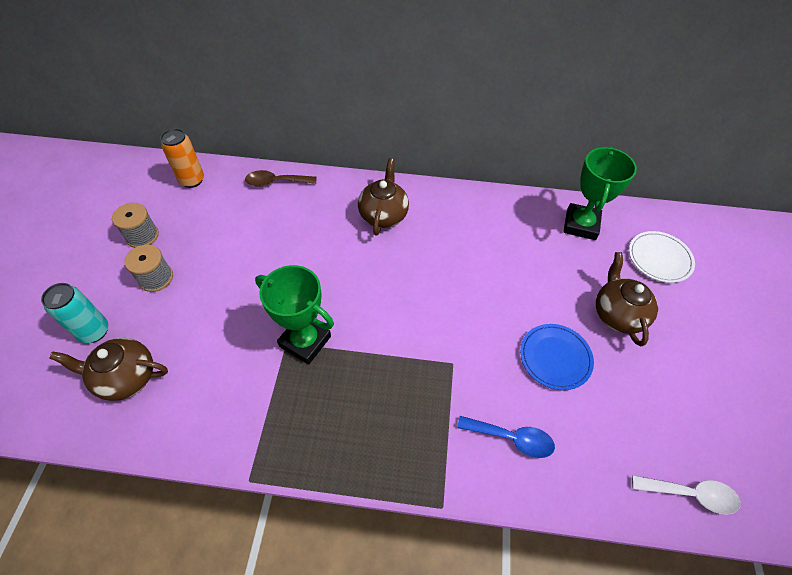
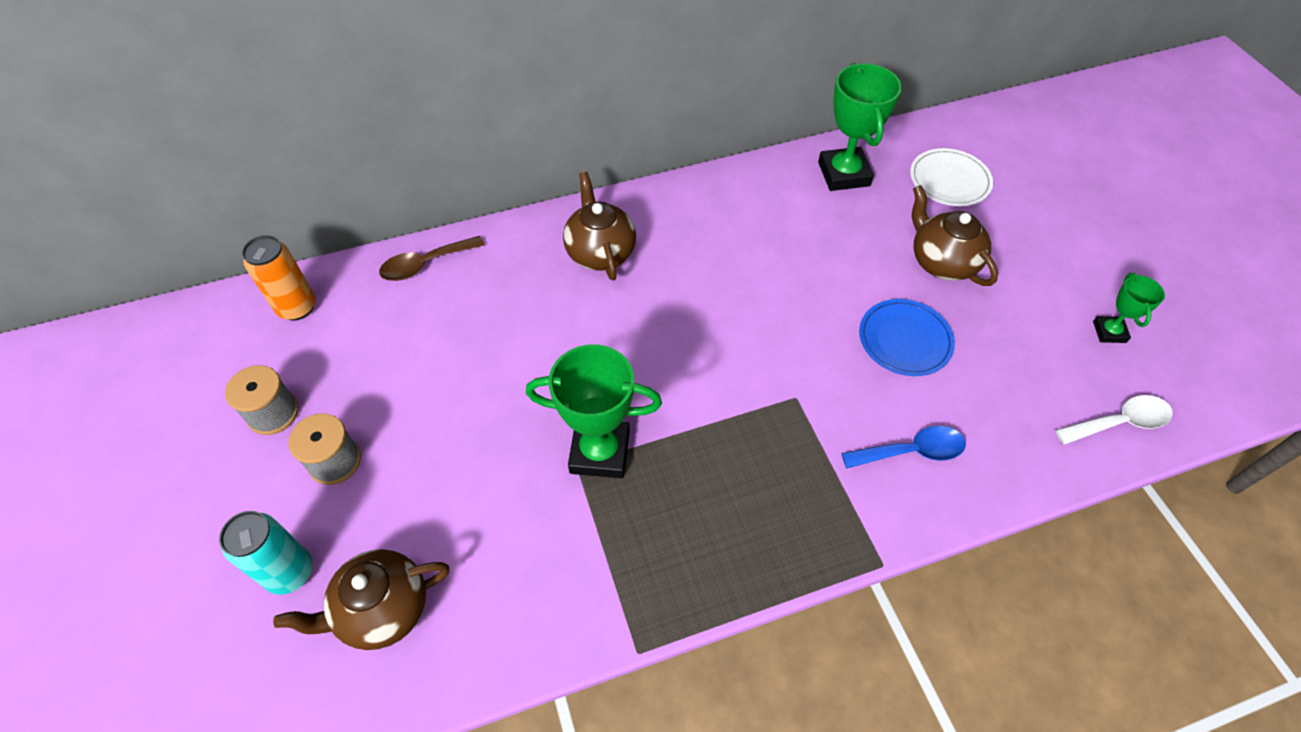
camera: 25 degrees left, 0 degrees up
none -> green trophy [1093,273,1165,343]

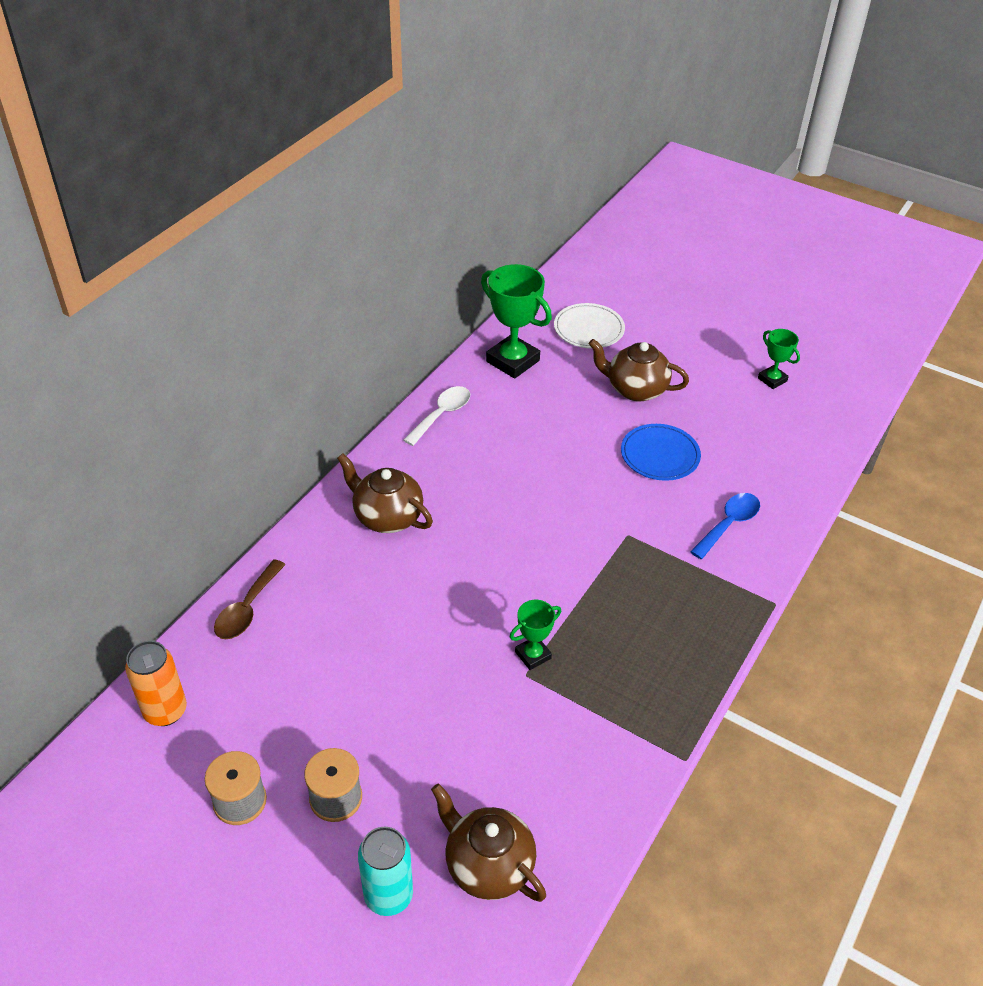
camera: 40 degrees left, 10 degrees down
brown teapot [273,549,449,650] -> brown teapot turned 105 degrees clockwise [431,783,546,902]
green trophy [526,344,662,478] -> green trophy [510,600,561,670], size x0.54
white spoon [1055,395,1173,445] -> white spoon moved to [403,386,470,446]

